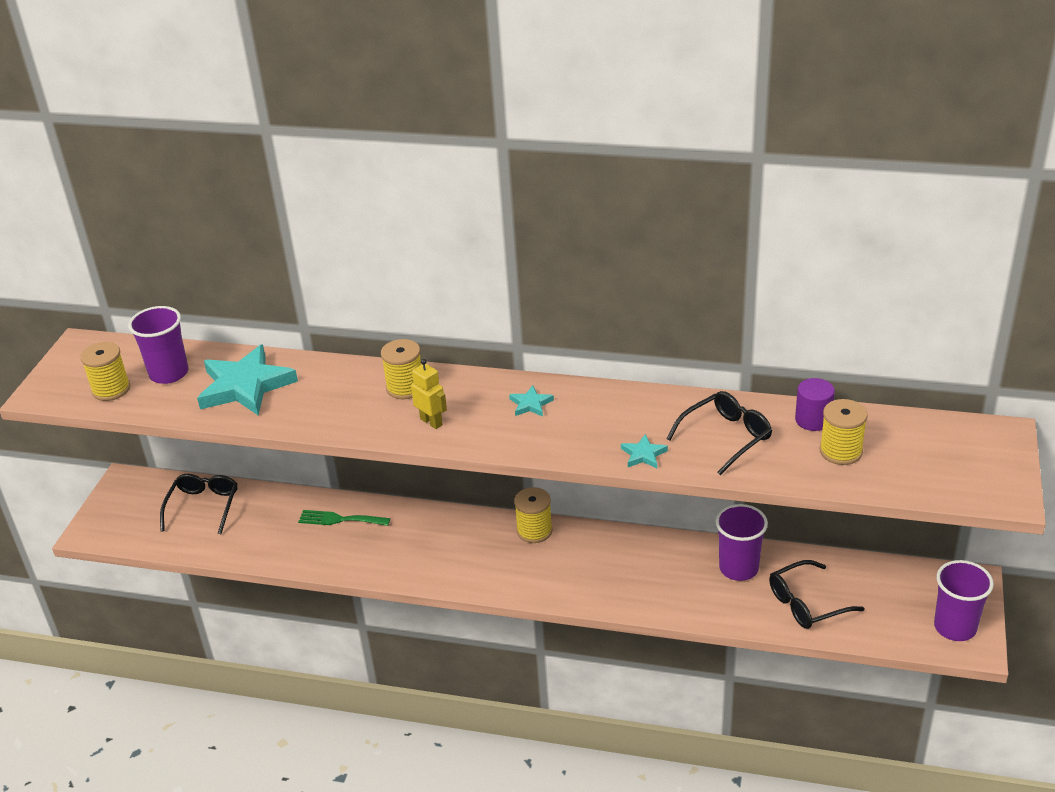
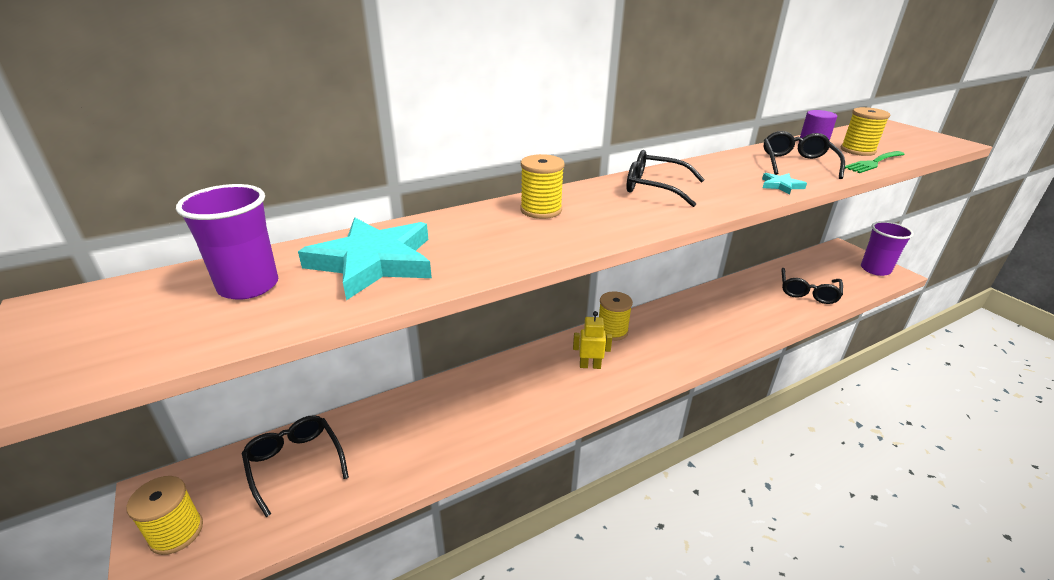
camera: 45 degrees left, 5 degrees down
yellow spool [80,342,130,401] -> yellow spool moved to [126,476,203,555]
green fork [298,510,390,526] -> green fork moved to [845,151,905,173]
yellow robot [411,359,447,429] -> yellow robot moved to [573,311,612,369]
turquoise star [509,385,554,417] -> black glasses [626,150,705,207]
purple cup [715,504,768,581] -> none

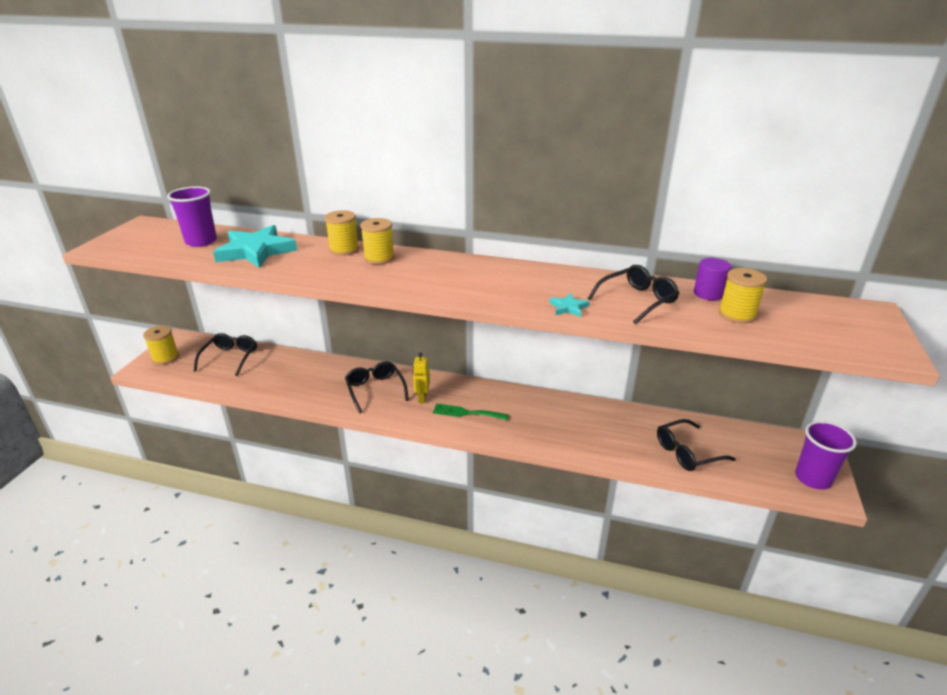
camera: 45 degrees right, 0 degrees up
yellow robot [573,311,612,369] -> yellow robot turned 135 degrees counterclockwise [413,353,430,403]
yellow spool [599,291,633,341] -> yellow spool moved to [325,210,359,256]
black glasses [626,150,705,207] -> black glasses moved to [345,361,409,413]
green fork [845,151,905,173] -> green fork moved to [433,404,509,420]

